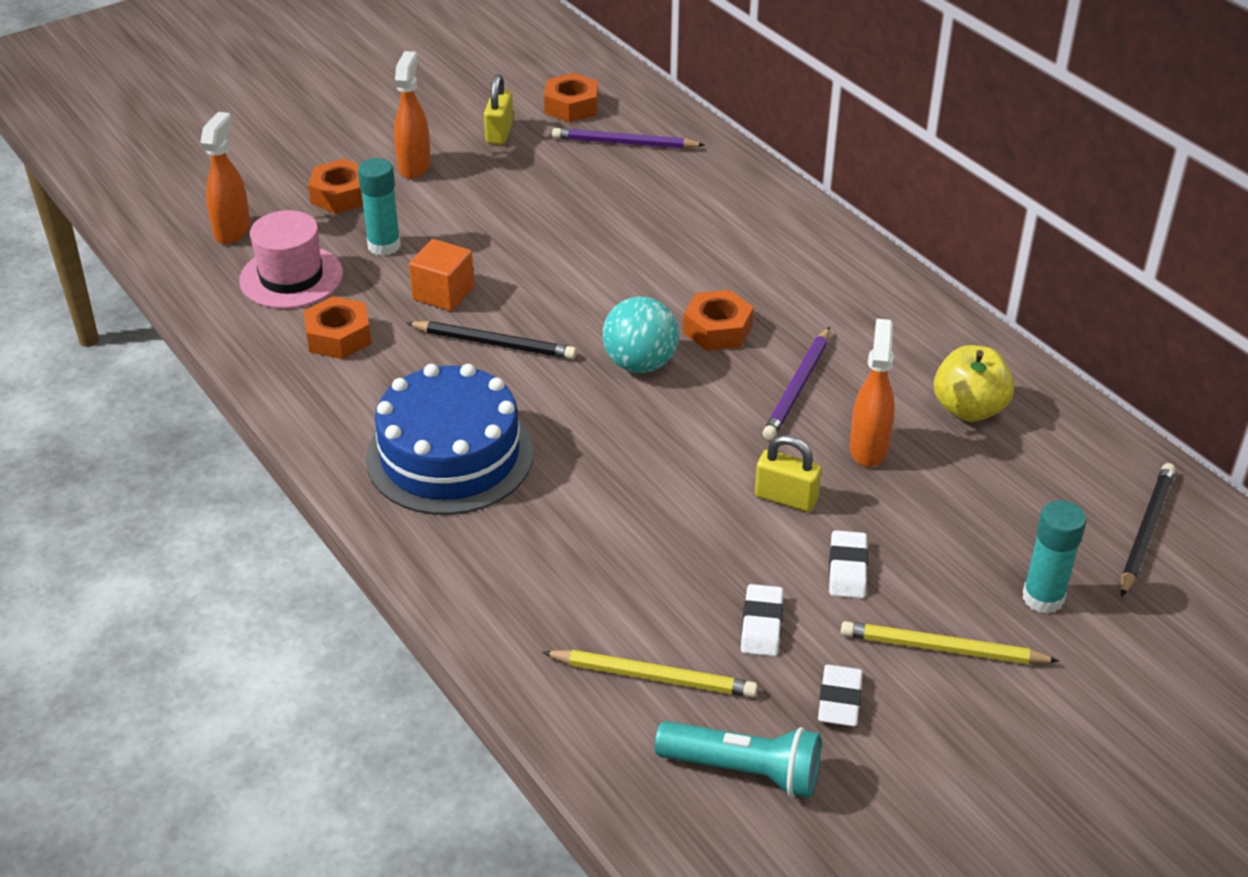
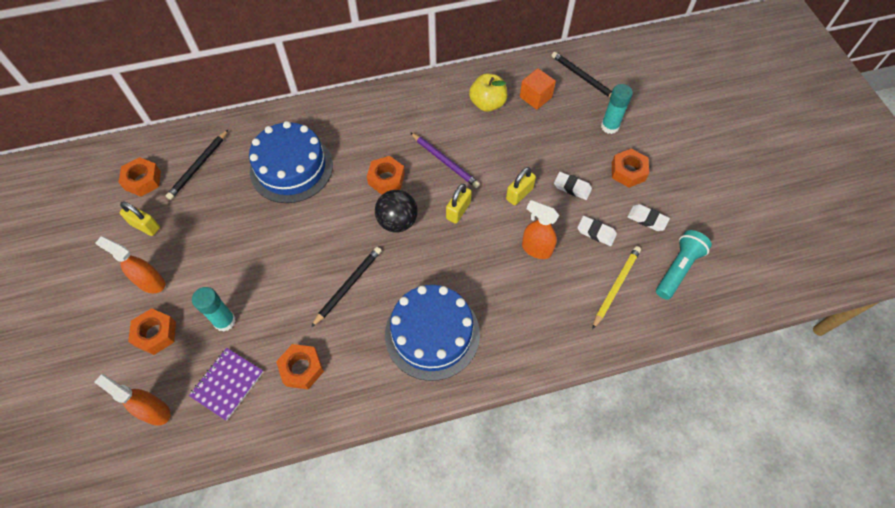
camera: 70 degrees left, 20 degrees up
pink hat [239,210,343,309] -> purple notebook [189,348,263,421]
orange cube [409,239,474,311] -> orange cube moved to [520,68,556,110]
purple pencil [552,128,704,149] -> black pencil [166,130,228,200]
turquoise ball [602,296,679,373] -> black ball [375,190,418,232]
yellow pencil [841,621,1059,664] -> orange nut [612,149,649,188]
orange spray bottle [850,319,895,467] -> orange spray bottle moved to [522,200,559,259]
none -> blue cake [249,121,333,203]
none -> yellow padlock [446,184,472,224]

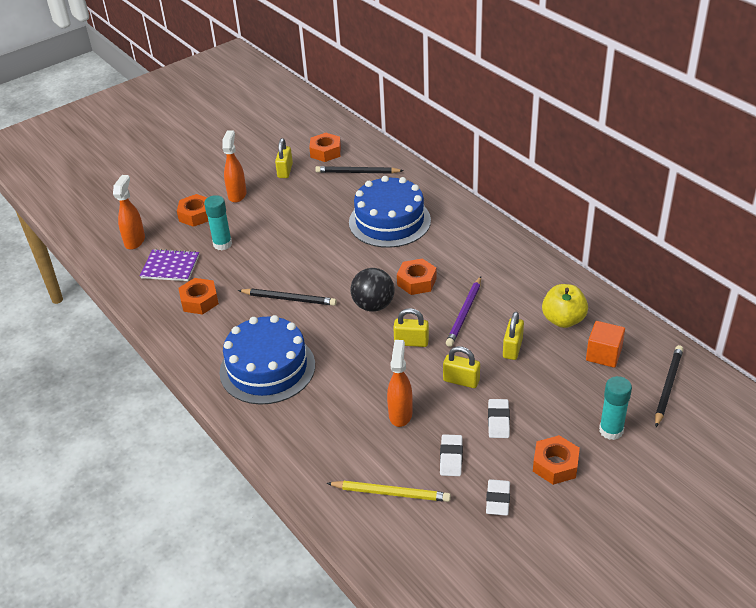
camera: 70 degrees right, 20 degrees down
turquoise flashlight [656,230,712,300] -> none
none -> yellow padlock [503,312,524,360]

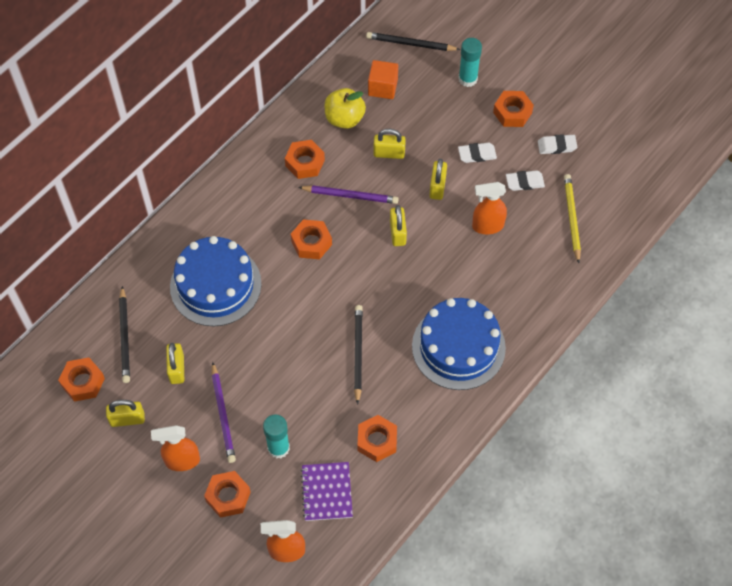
camera: 105 degrees left, 20 degrees up
black ball [351,268,394,312] -> none
none -> yellow padlock [166,343,184,384]
none -> purple pencil [212,362,236,463]
none -> orange nut [285,140,325,179]

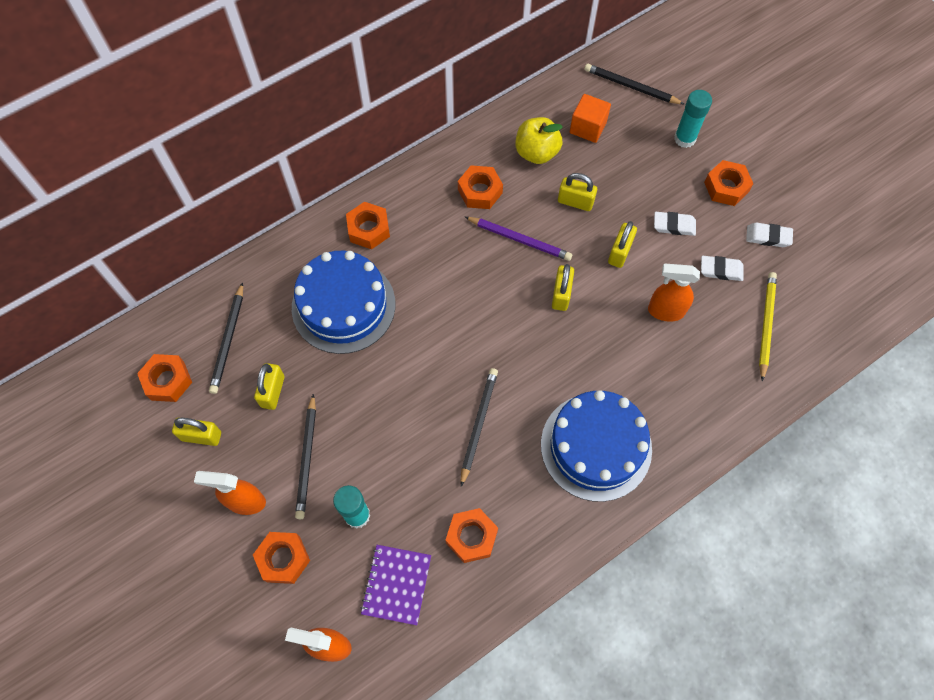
camera: 15 degrees right, 5 degrees up
purple pencil [212,362,236,463] -> black pencil [295,394,316,519]
orange nut [291,219,332,259] -> orange nut moved to [346,202,390,249]

